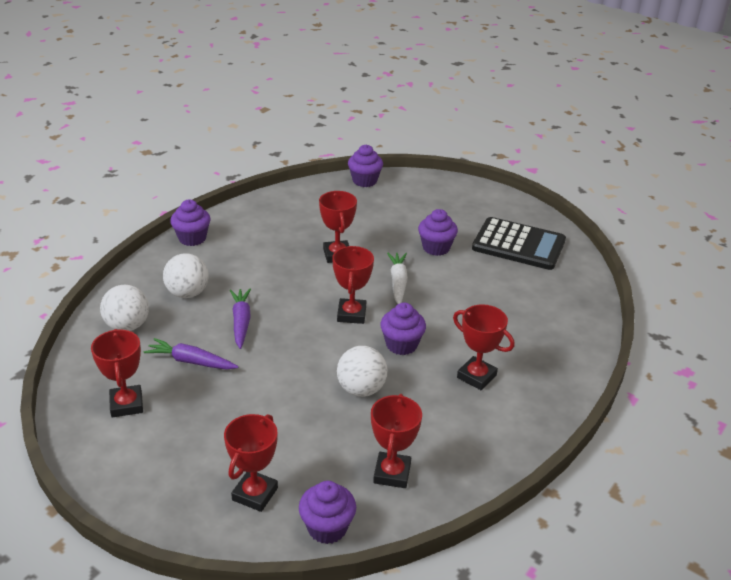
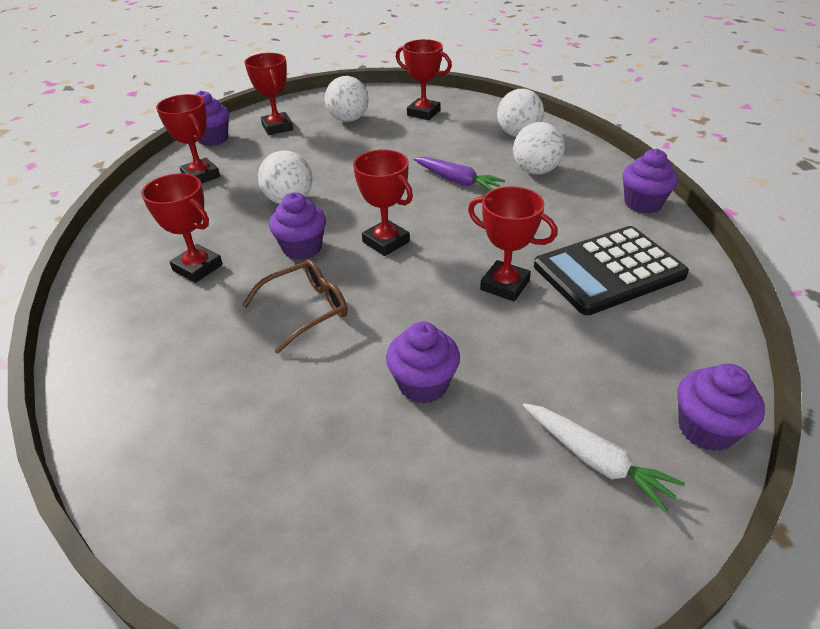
camera: 135 degrees right, 5 degrees up
purple carrot [144,338,239,370] -> none
white carrot [387,252,408,304] -> white carrot moved to [523,403,685,513]
red trophy [453,304,515,390] -> red trophy turned 45 degrees clockwise [141,173,223,283]
black calculator [472,217,566,270] -> black calculator moved to [534,226,689,315]
none -> brown glasses [242,259,347,354]
none -> white ball [325,76,369,122]

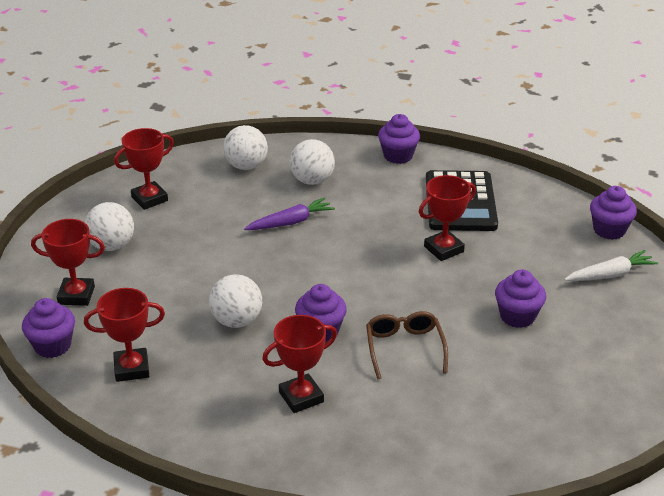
camera: 65 degrees left, 5 degrees down
red trophy [353,149,413,256] -> none

